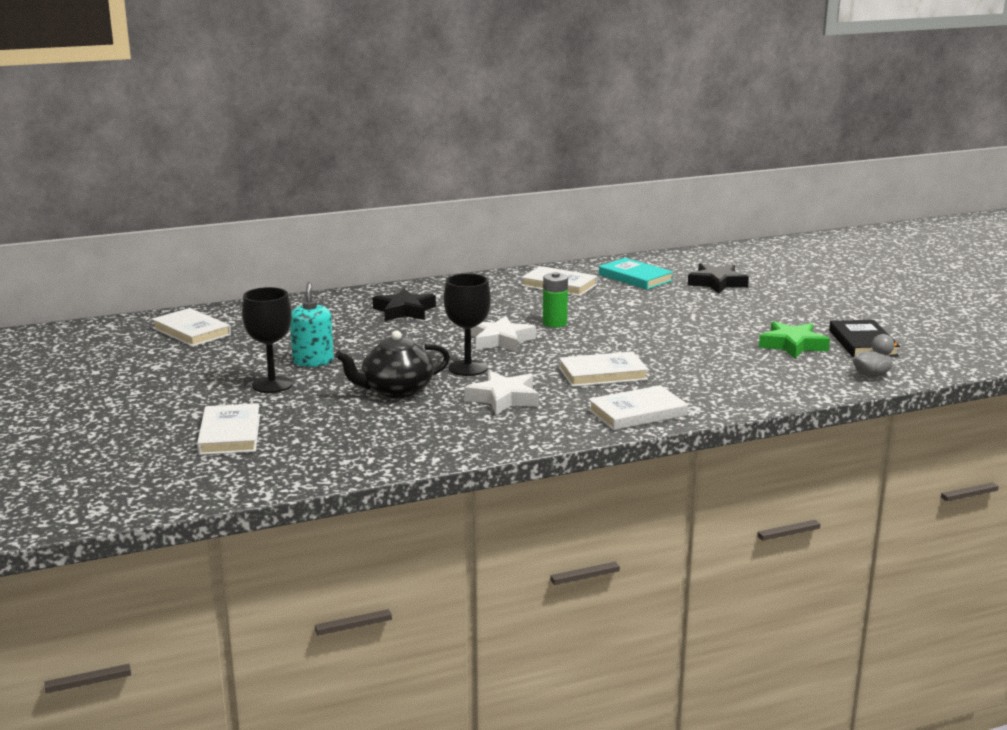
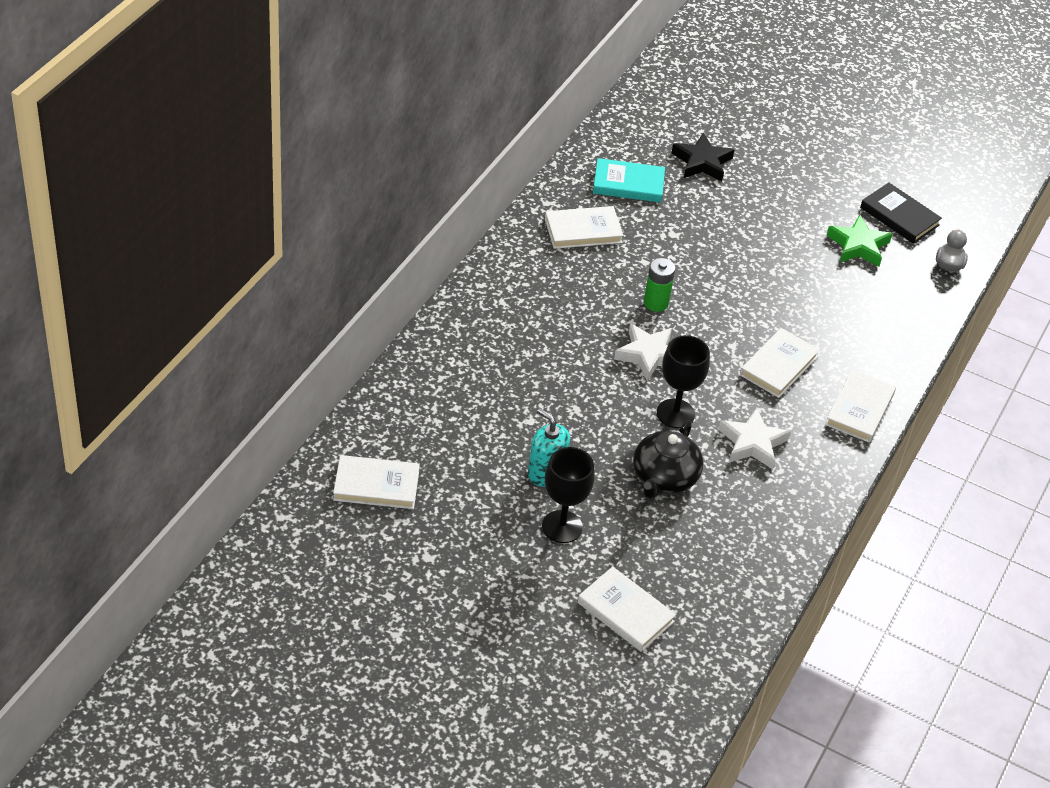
camera: 45 degrees left, 25 degrees up
black star [372,288,436,321] -> none

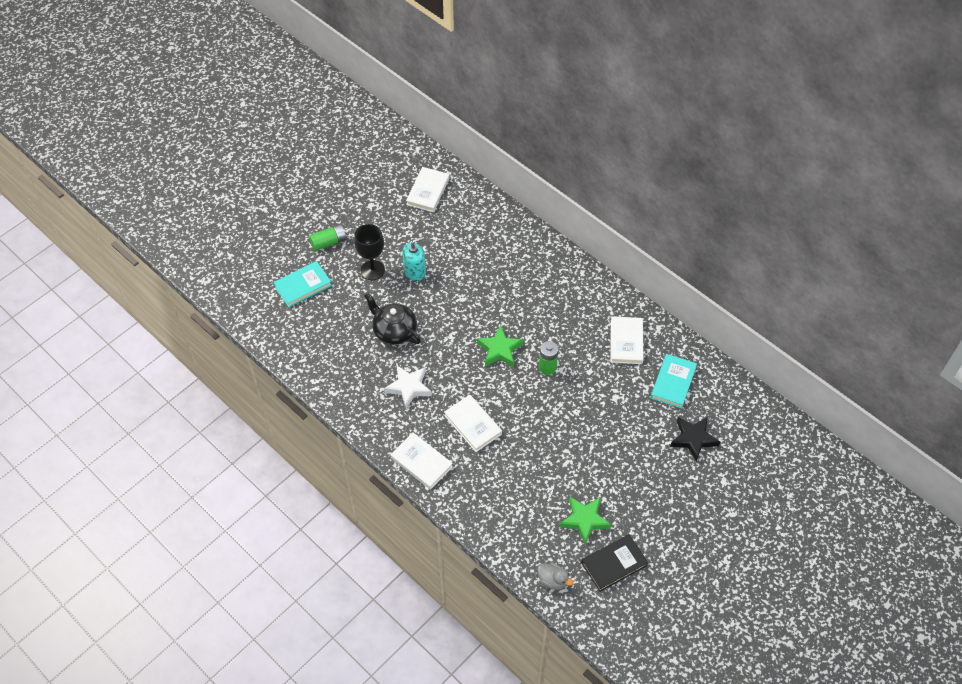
camera: 110 degrees right, 10 degrees up
white book [578,566,676,652] -> turquoise book [273,261,332,307]
white star [614,323,672,381] -> green star [477,325,523,367]
black goblet [657,335,710,428] -> none
none -> green battery [309,224,346,251]

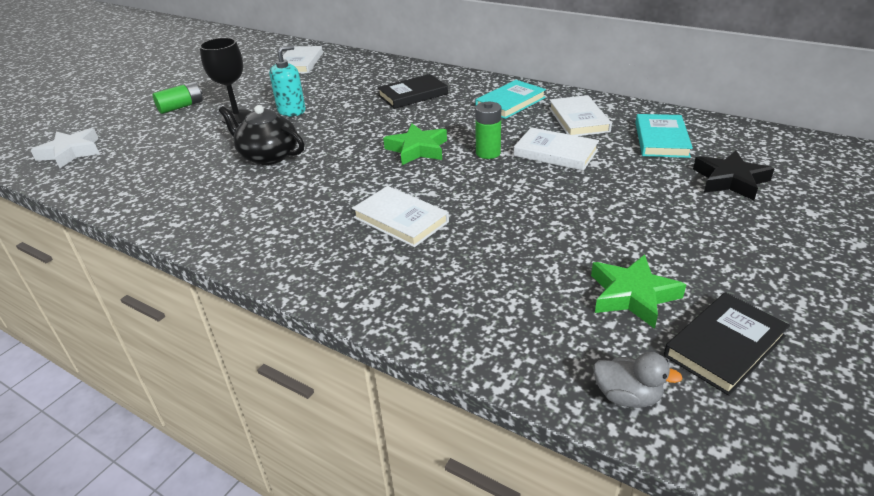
camera: 10 degrees left, 20 degrees down
turquoise book [273,261,332,307] -> turquoise book moved to [475,80,546,119]
white star [384,366,432,409] -> white star moved to [31,128,99,168]
white book [390,432,453,490] -> white book moved to [514,127,599,171]
none -> black book [377,74,448,109]

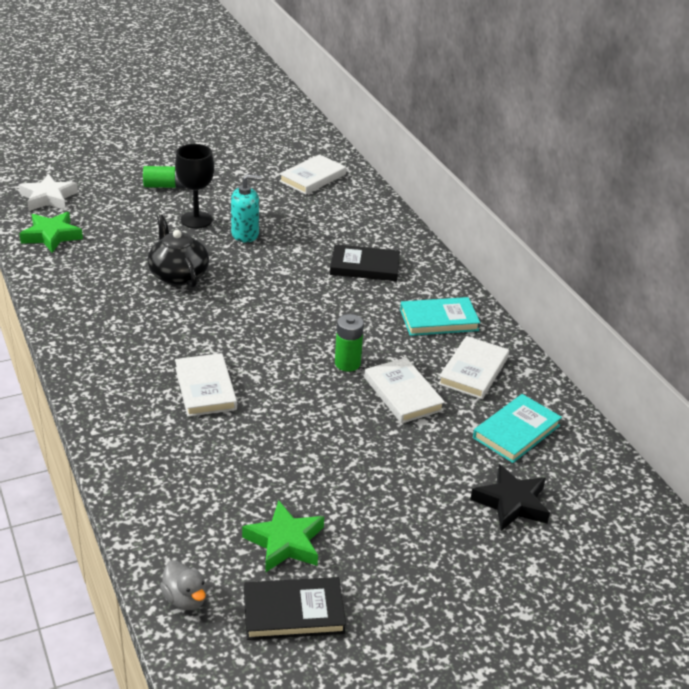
camera: 30 degrees right, 0 degrees up
green star [383,124,447,165] -> green star moved to [19,212,83,253]

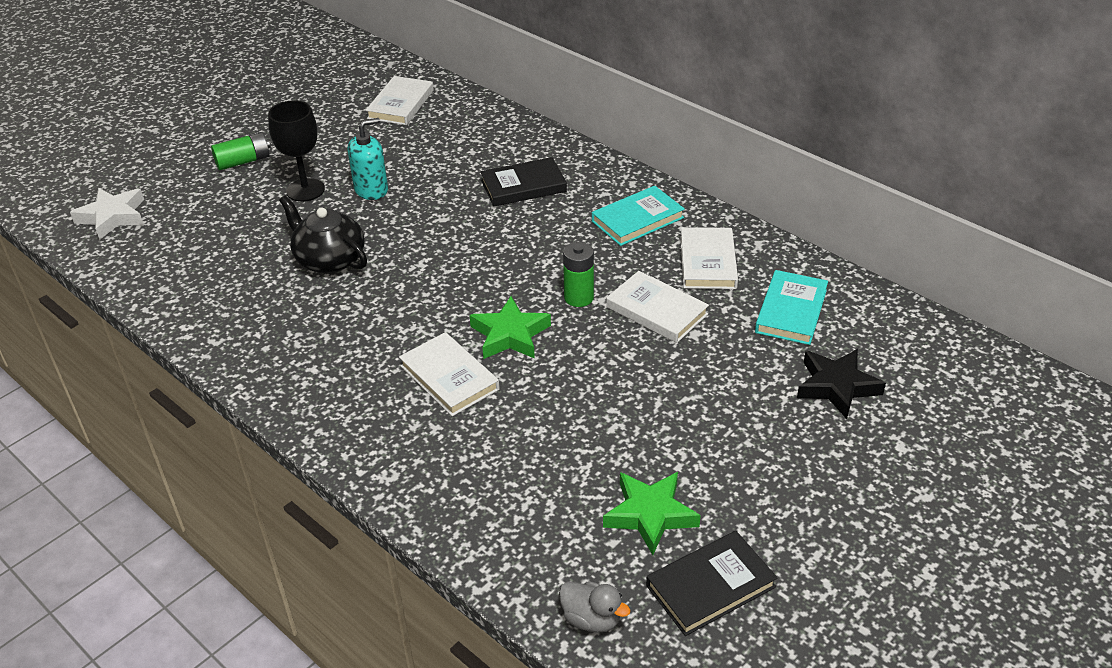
camera: 20 degrees left, 5 degrees up
green star [19,212,83,253] -> green star moved to [470,296,551,359]

